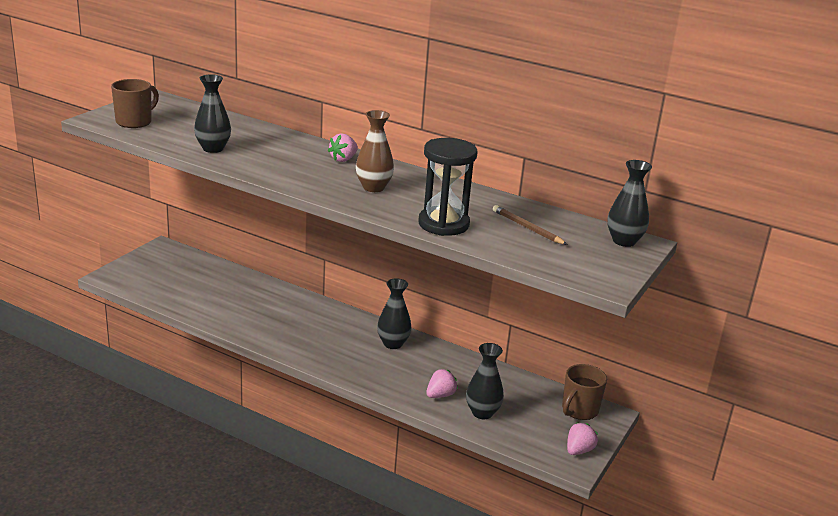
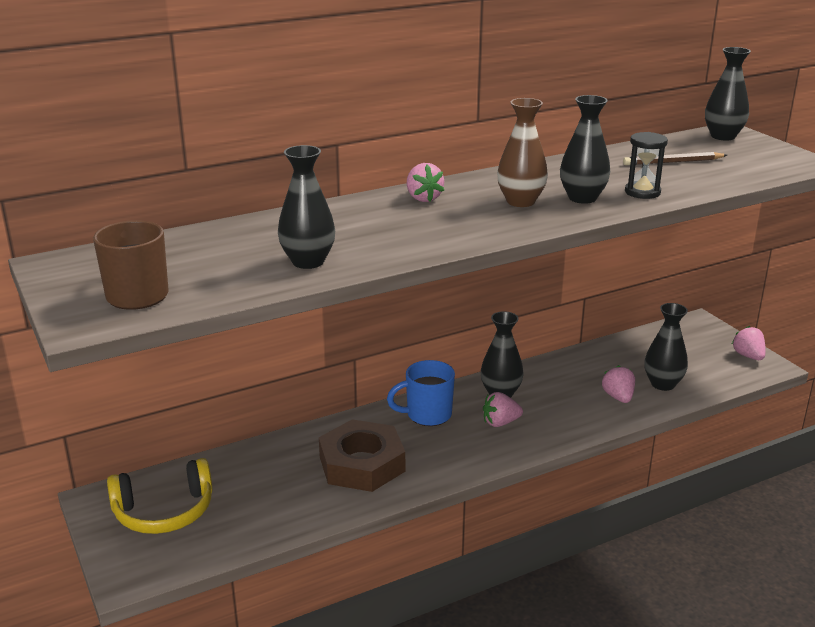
camera: 55 degrees left, 0 degrees up
black hourglass [418,138,477,236] -> black hourglass [625,132,668,199], size x0.57
brown mug [562,364,607,420] -> none
none -> yellow headphones [107,458,213,534]
none -> brown nut [319,419,405,492]
none -> blue mug [387,360,455,426]
none -> pink strawberry [483,392,523,427]
none -> black vase [560,95,610,204]

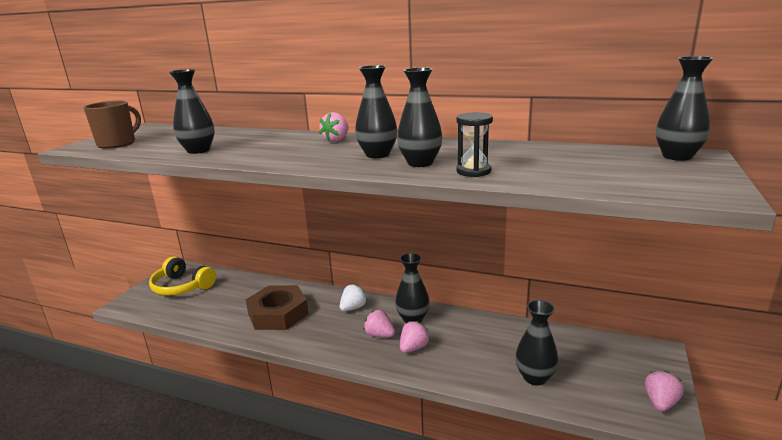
camera: 50 degrees right, 5 degrees down
blue mug [387,360,455,426] -> white strawberry [340,284,367,311]
brown vase [497,98,548,207] -> black vase [355,65,397,158]
pink strawberry [602,365,635,403] -> pink strawberry moved to [400,321,430,353]
brown pencil [623,152,727,165] -> none

